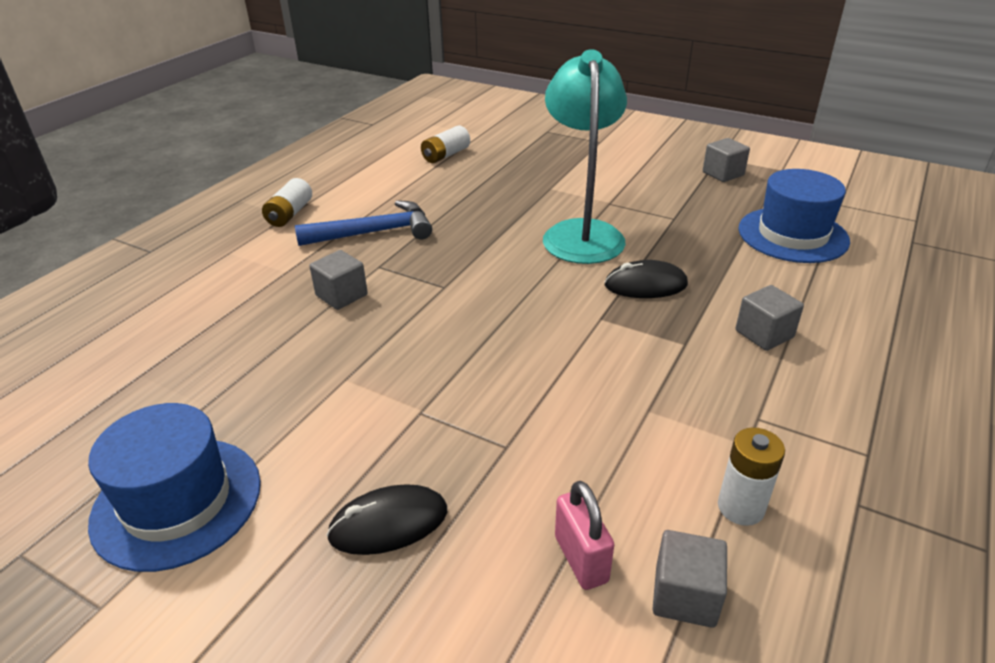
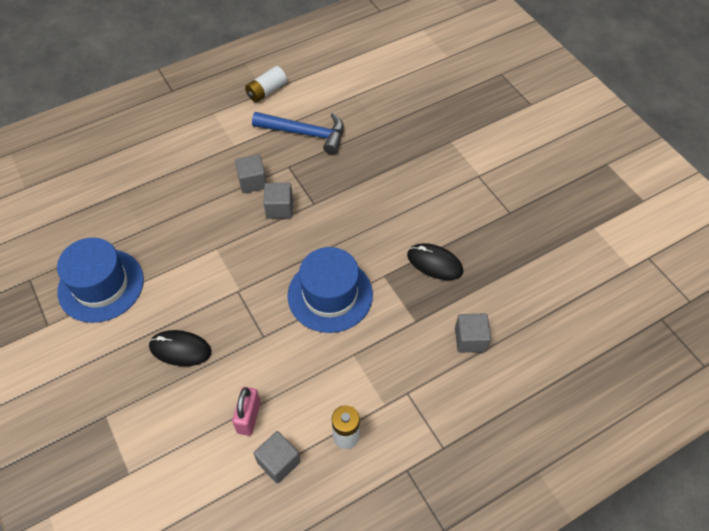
camera: 30 degrees right, 20 degrees up
white battery [421,125,470,163] -> none
turquoise lamp [543,49,627,264] -> none
grey cube [703,138,750,182] -> grey cube moved to [264,183,293,219]
blue hat [739,169,850,263] -> blue hat moved to [288,247,373,333]

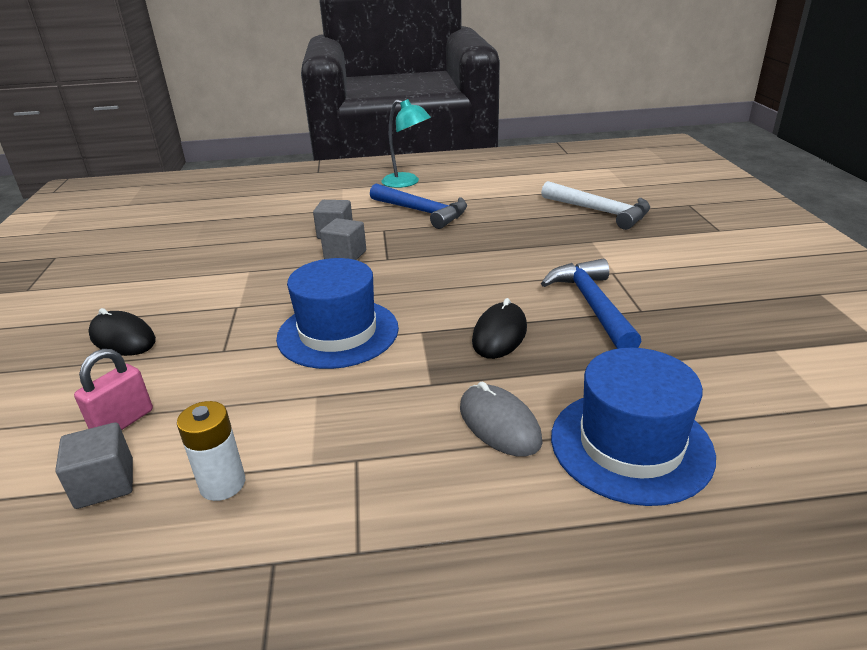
camera: 25 degrees right, 25 degrees down
blue hat [57,238,144,323] -> blue hat moved to [551,348,716,506]
white battery [245,66,287,102] -> turquoise lamp [382,99,431,188]
black mouse [407,243,463,280] -> black mouse turned 60 degrees clockwise [472,298,527,359]
grey cube [455,313,491,353] -> grey mouse [460,382,543,457]
none -> white hammer [541,181,650,230]
none -> blue hammer [541,259,642,349]

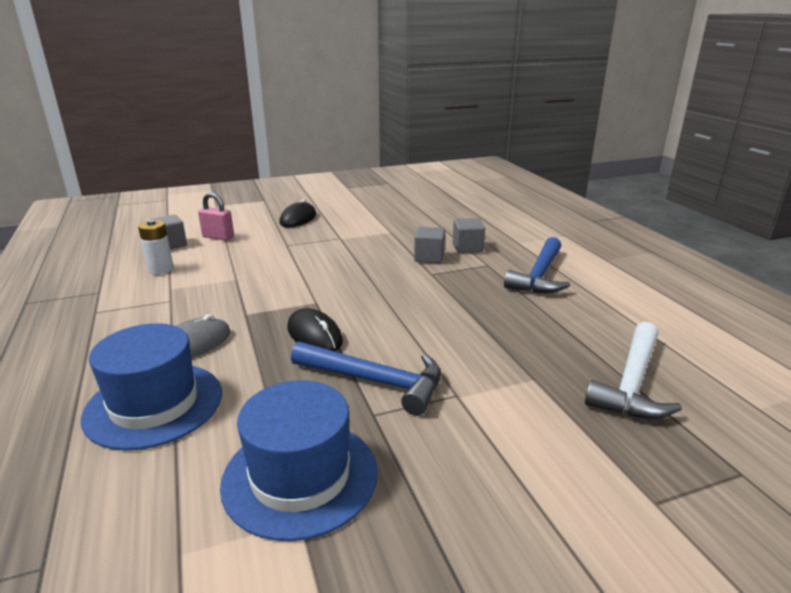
camera: 75 degrees right, 5 degrees down
blue hat [276,258,399,369] -> blue hat moved to [220,380,378,541]
turquoise lamp [382,99,431,188] -> none
black mouse [472,298,527,359] -> black mouse turned 45 degrees clockwise [287,308,343,351]
blue hammer [541,259,642,349] -> blue hammer turned 45 degrees clockwise [291,341,441,415]

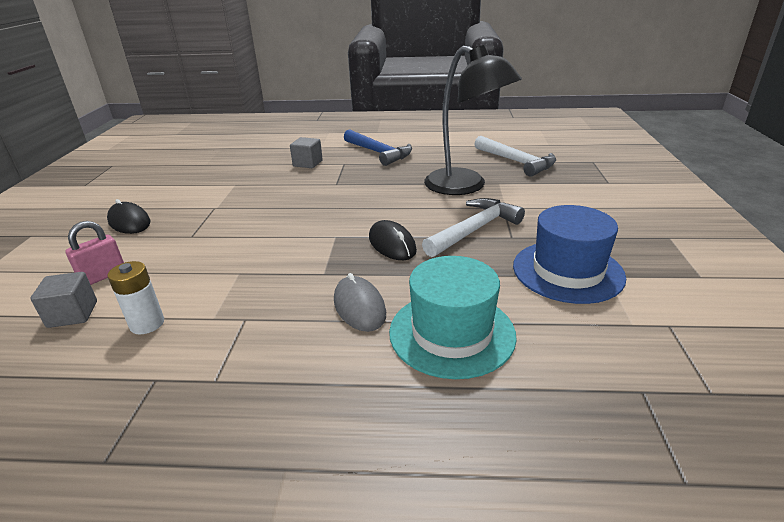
camera: 65 degrees left, 5 degrees up
blue hat [81,323,222,450] -> turquoise hat [389,256,517,379]
black mouse [287,308,343,351] -> black mouse turned 75 degrees clockwise [369,220,417,260]
blue hammer [291,341,441,415] -> white hammer [422,198,525,257]
grey cube [414,227,445,263] -> none
none -> black lamp [424,45,522,195]

